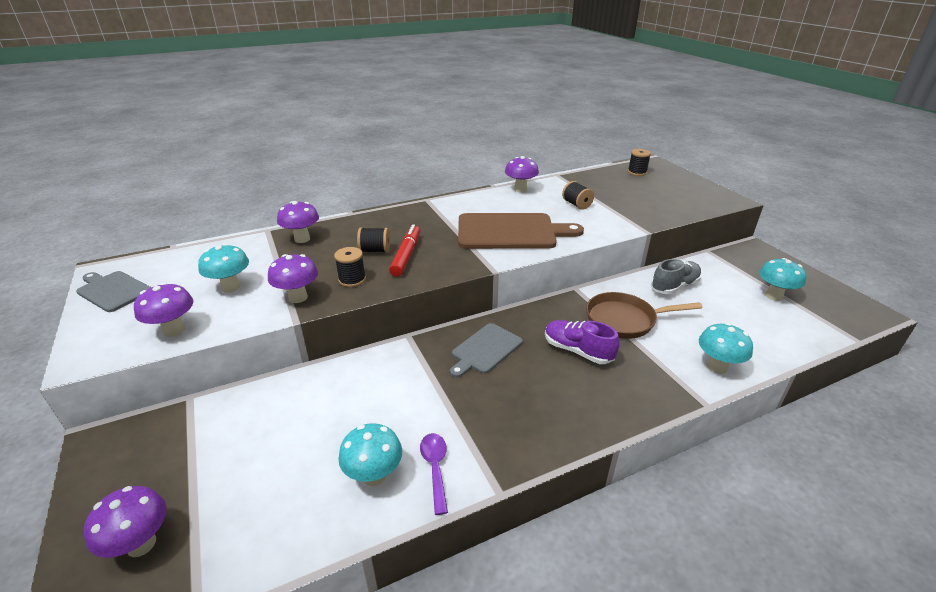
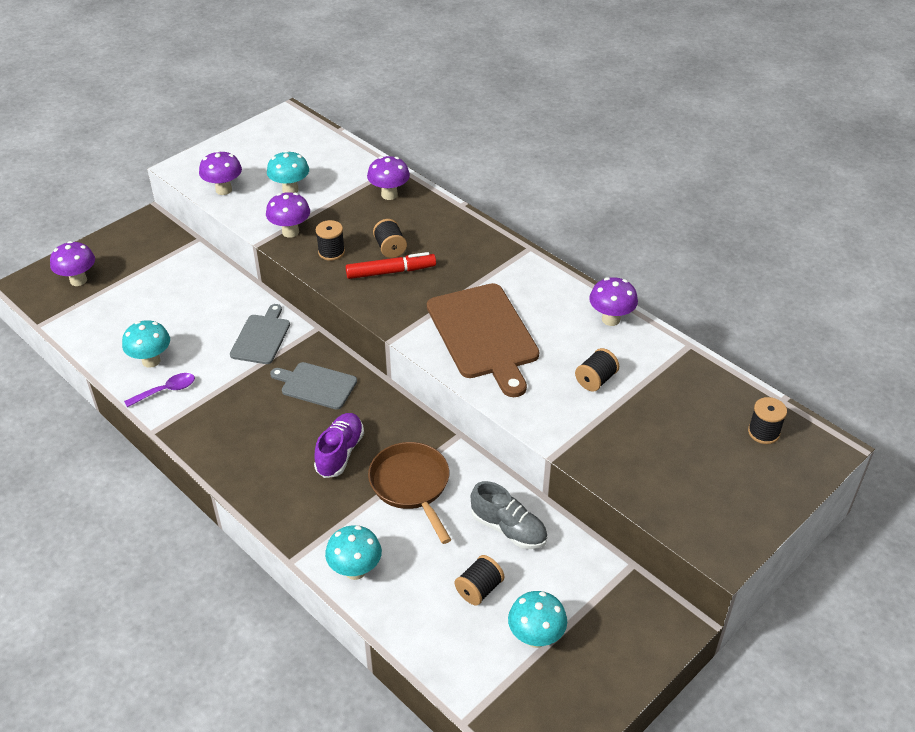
camera: 70 degrees right, 10 degrees up
grey cutting board [76,271,151,312] -> grey cutting board moved to [230,304,290,364]
none -> black spool [455,555,504,605]

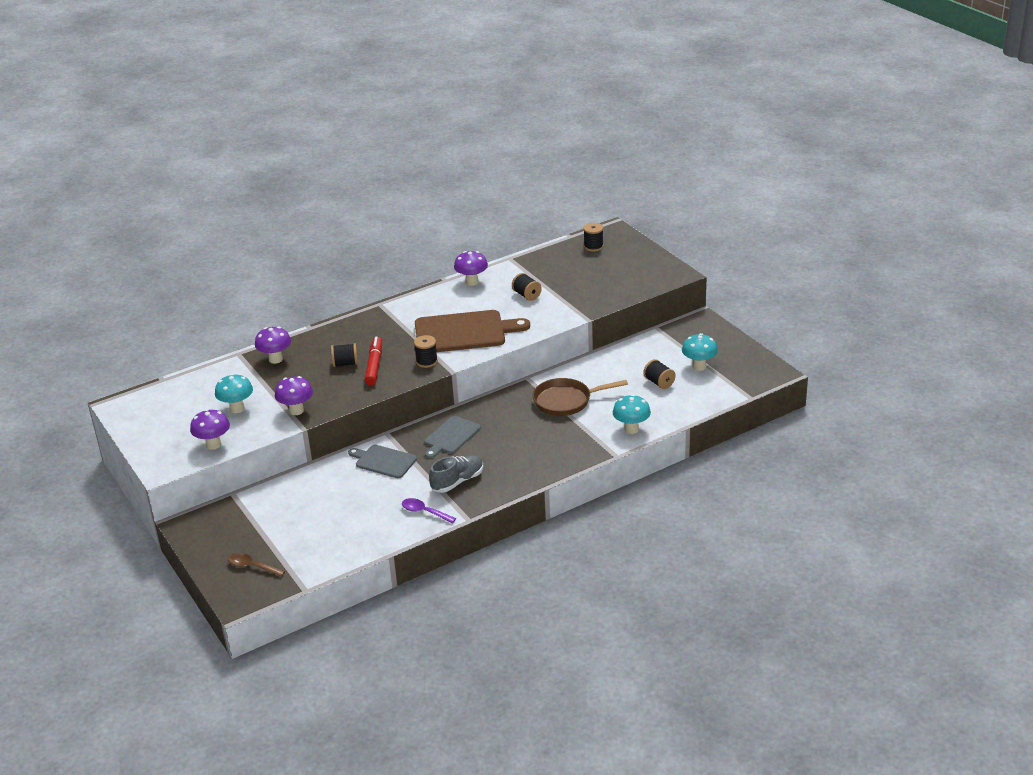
camera: 75 degrees left, 10 degrees down
purple mushroom [50,241,95,286] -> brown spoon [228,553,285,577]
turquoise mushroom [122,320,170,368] -> none
purple spoon [124,373,195,407] -> purple spoon turned 45 degrees counterclockwise [402,498,456,523]
purple shoe [314,413,364,478] -> none
black spool [316,220,345,261] -> black spool moved to [414,335,438,368]
grey shoe [471,481,547,549] -> grey shoe moved to [429,455,483,493]

